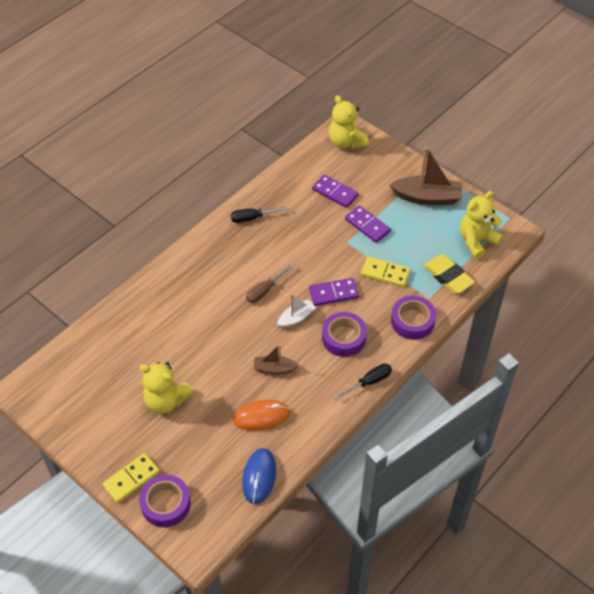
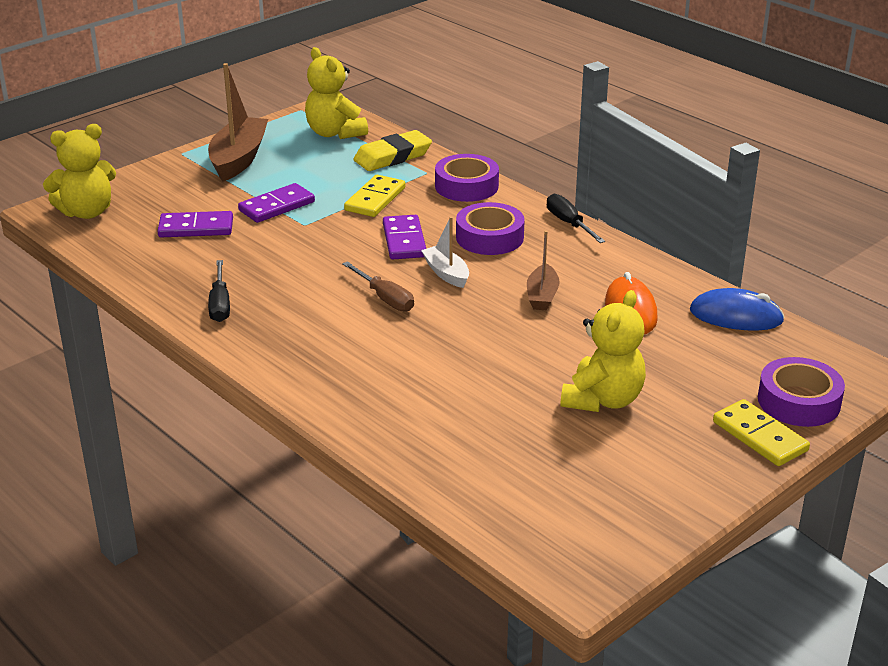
camera: 85 degrees left, 20 degrees down
purple domino [312,175,359,208] -> purple domino turned 45 degrees clockwise [157,211,233,237]

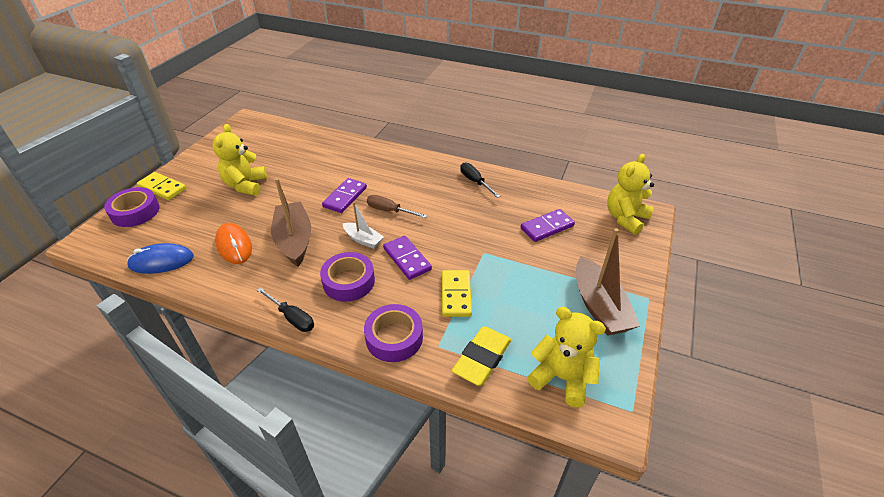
camera: 155 degrees right, 10 degrees up
purple domino [238,183,315,223] -> purple domino moved to [322,178,367,213]
brown boat [527,230,560,310] -> brown boat [271,178,311,267], size x1.80

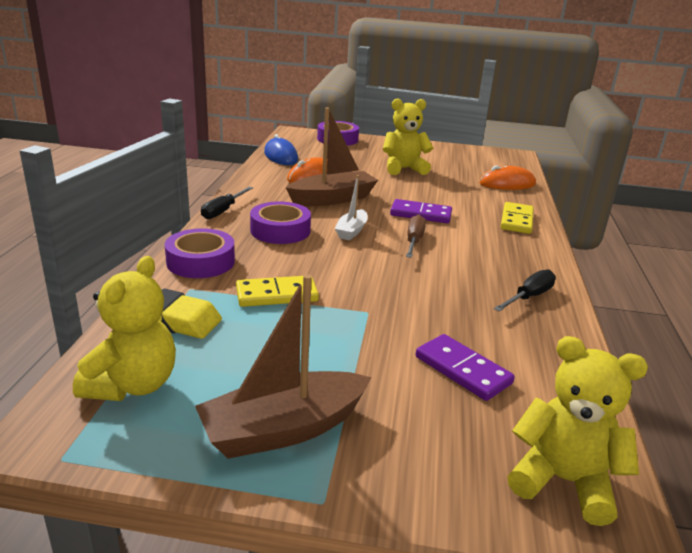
camera: 75 degrees right, 15 degrees down
yellow domino [137,172,187,200] -> yellow domino moved to [501,202,534,234]
purple domino [383,236,432,280] -> none
none -> orange mouse [479,165,536,190]

